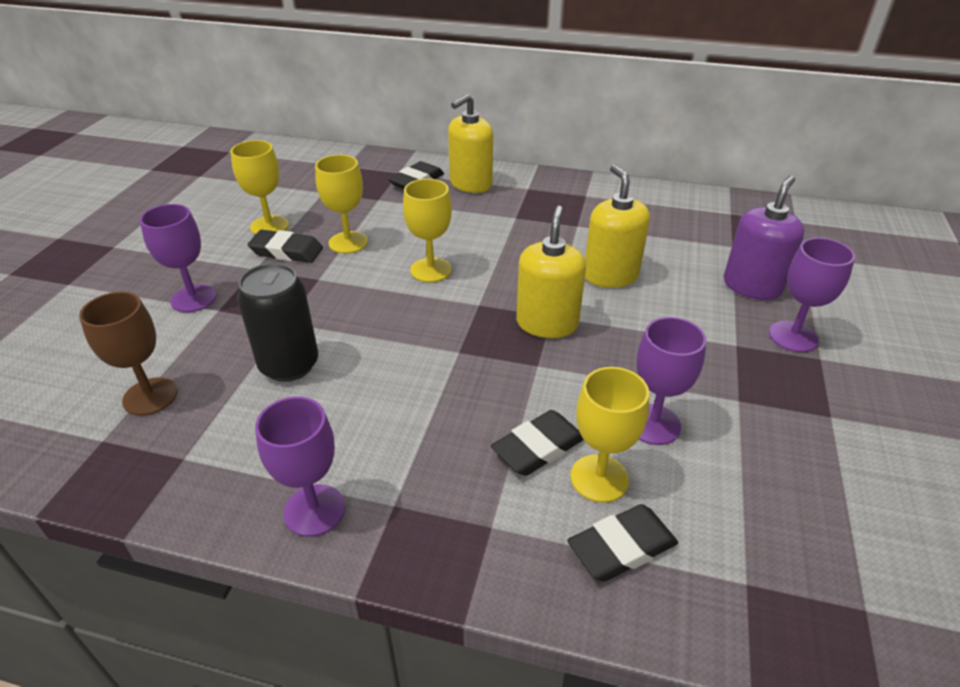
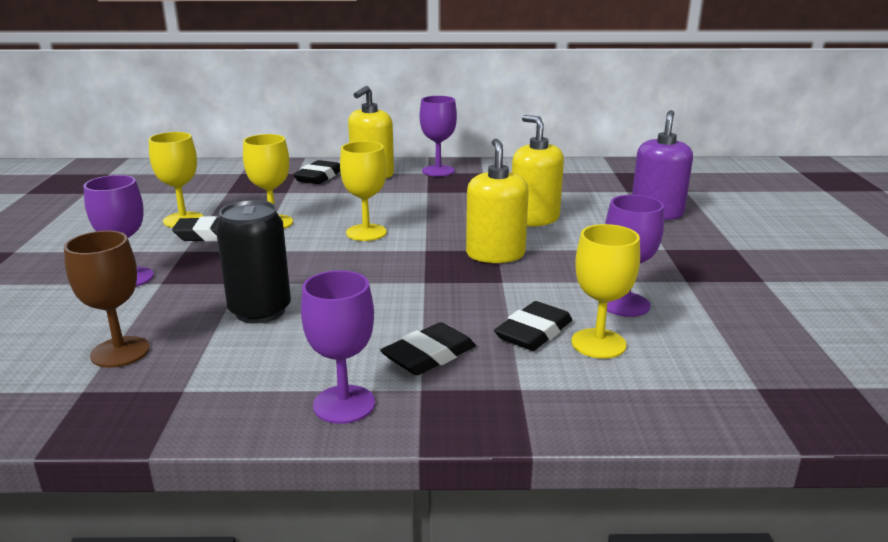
camera: 15 degrees left, 15 degrees down
black eraser [567,504,678,582] -> black eraser moved to [380,322,476,375]
purple goblet [769,238,855,352] -> purple goblet moved to [420,96,457,176]

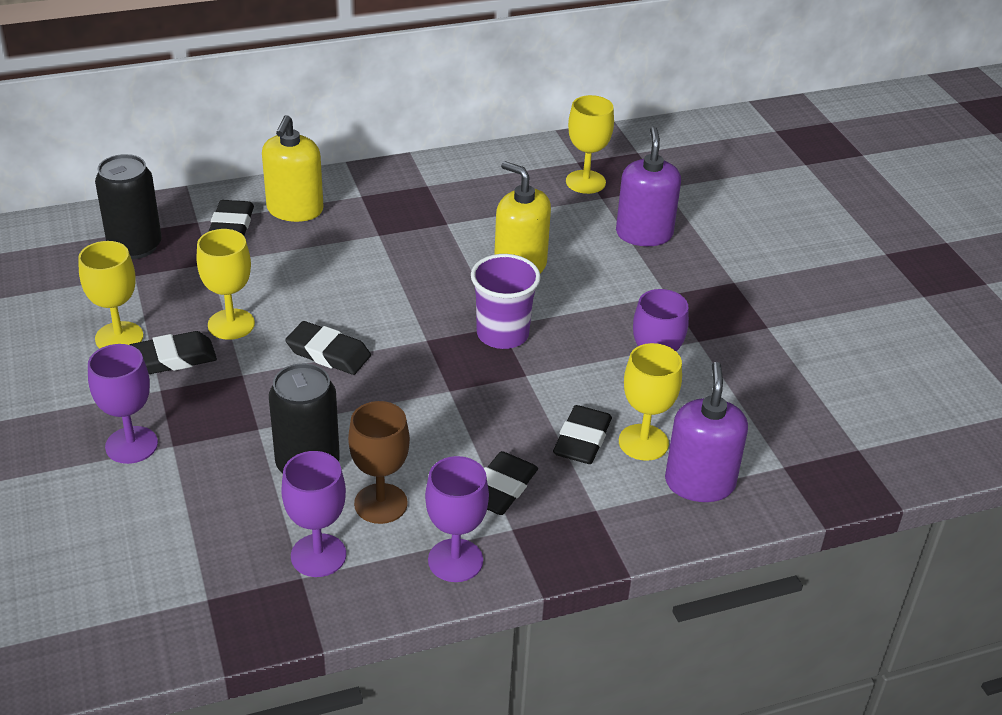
camera: 20 degrees left, 15 degrees up
brown goblet [64,231,150,368] -> brown goblet moved to [348,401,410,524]
yellow goblet [340,141,387,241] -> yellow goblet moved to [566,95,614,194]
purple goblet [420,96,457,176] -> purple goblet moved to [281,451,346,577]
yellow soap dispenser [466,138,529,263] -> purple cup [471,254,541,349]
none -> black can [95,154,162,259]
none -> black eraser [285,321,371,375]
none -> purple soap dispenser [665,362,748,502]

